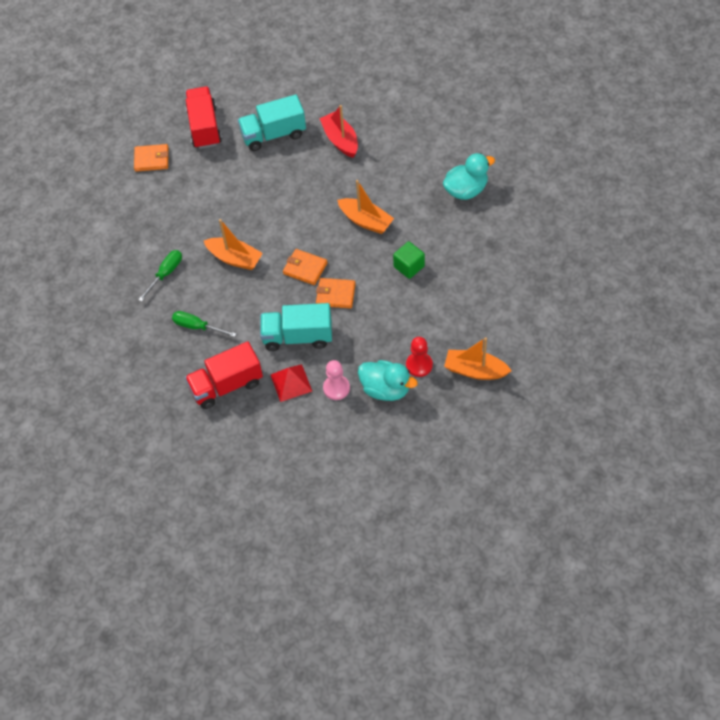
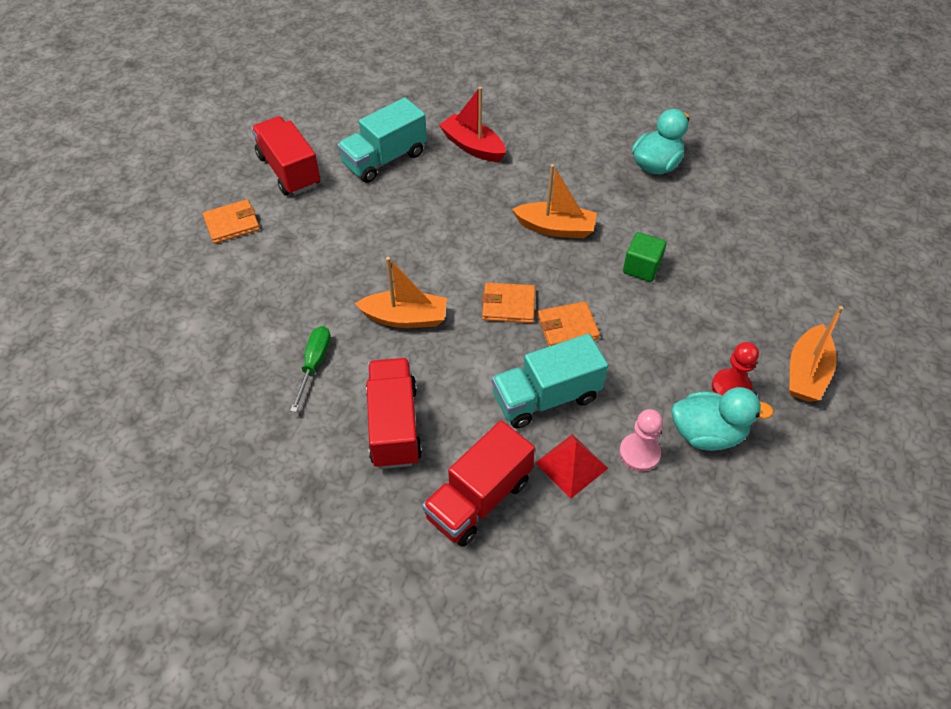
camera: 25 degrees left, 5 degrees down
green screwdriver [172,311,236,337] -> red truck [366,358,422,469]
orange boat [444,337,512,380] -> orange boat turned 60 degrees counterclockwise [789,306,843,402]

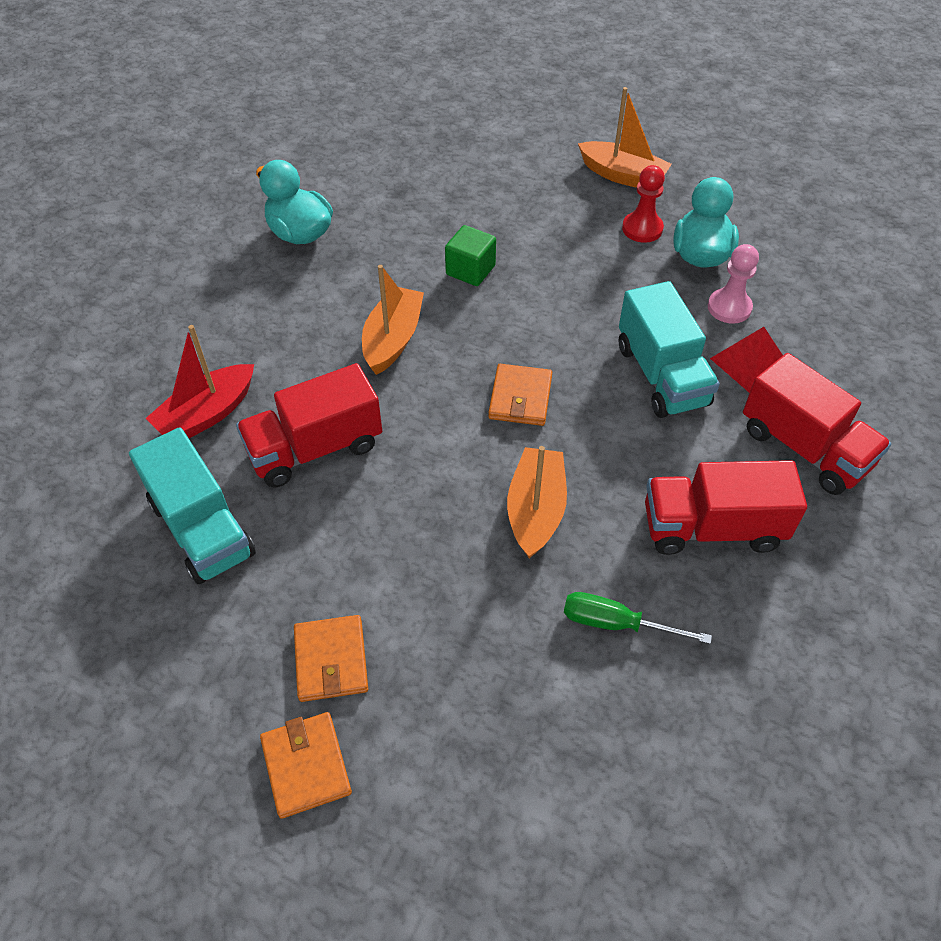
camera: 85 degrees left, 0 degrees up
red truck [251,116,320,195] -> red truck moved to [236,363,382,487]
orange wallet [537,301,600,346] -> orange wallet moved to [294,615,368,702]

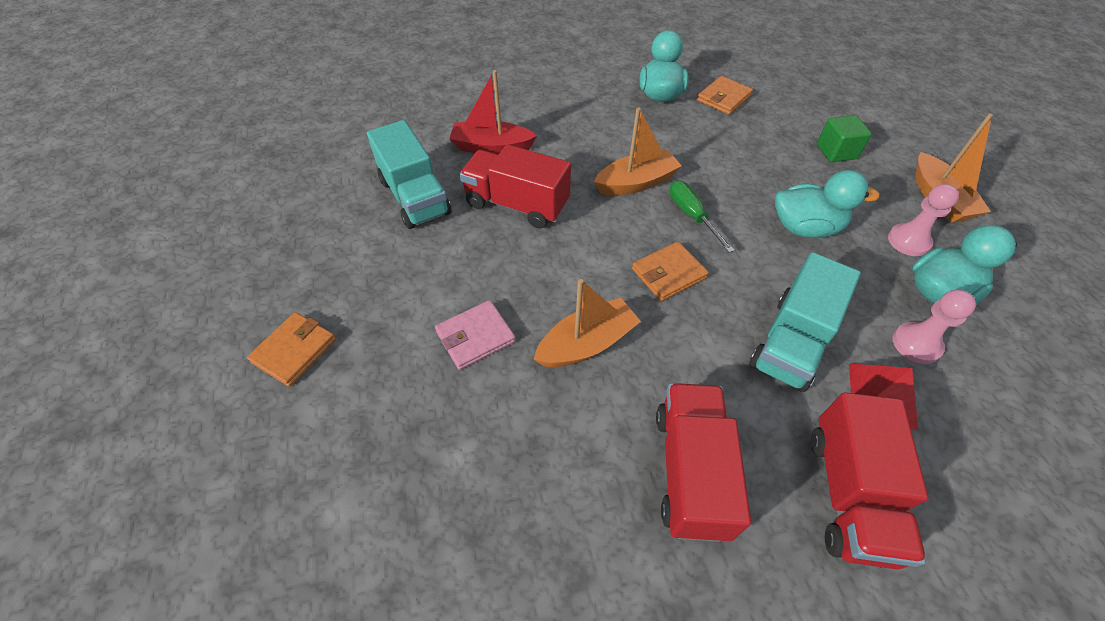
camera: 50 degrees right, 0 degrees up
turquoise truck [129,427,256,584] -> turquoise truck turned 45 degrees counterclockwise [367,120,452,229]
orange wallet [294,615,368,702] -> orange wallet moved to [697,76,753,115]
green cube [445,225,496,286] -> green cube moved to [817,115,872,162]
green screwdriver [564,592,712,644] -> green screwdriver moved to [669,180,735,253]
red pawn [622,165,665,243] -> pink pawn [888,184,959,256]
red truck [645,460,807,555] -> red truck turned 45 degrees clockwise [656,383,751,542]
none -> pink wallet [435,300,516,370]
none -> turquoise duck [775,170,880,238]

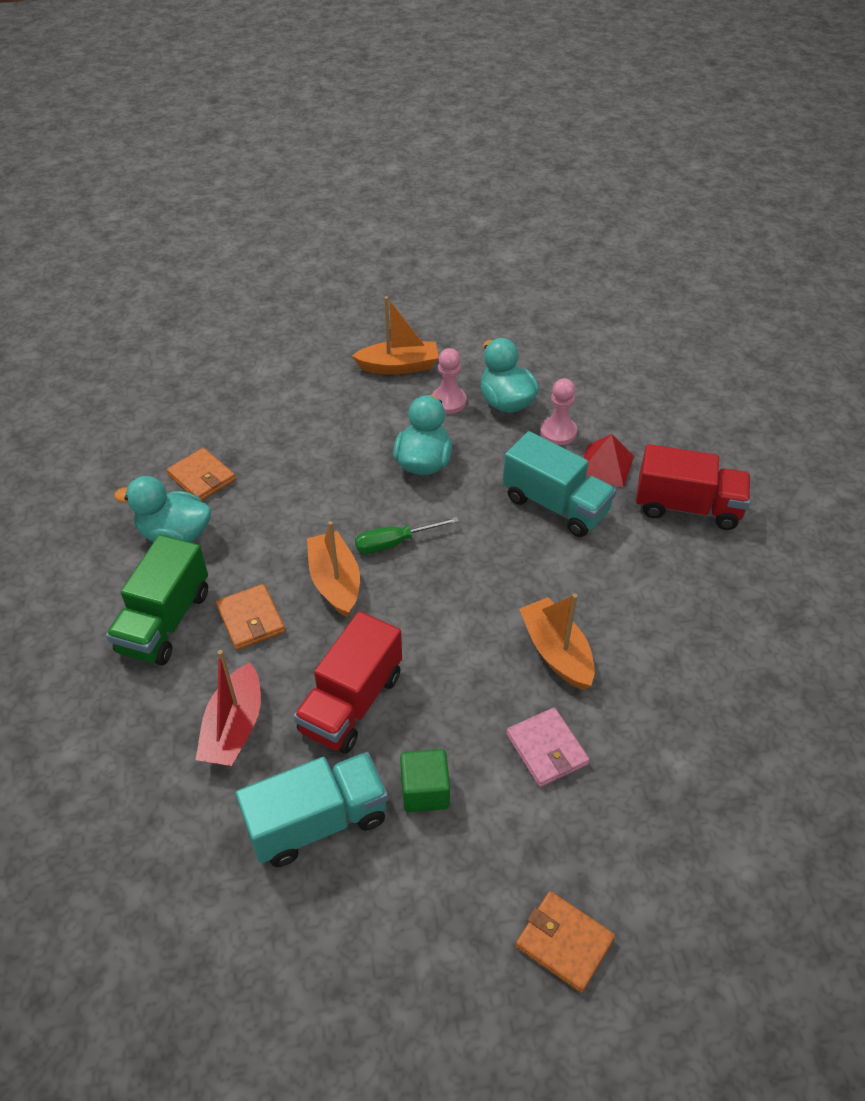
camera: 85 degrees left, 5 degrees down
orange wallet [632,241,709,301] -> orange wallet moved to [216,584,285,650]
red truck [656,383,751,542] -> none
green cube [817,115,872,162] -> green cube moved to [400,749,450,813]
none -> green truck [106,535,208,665]

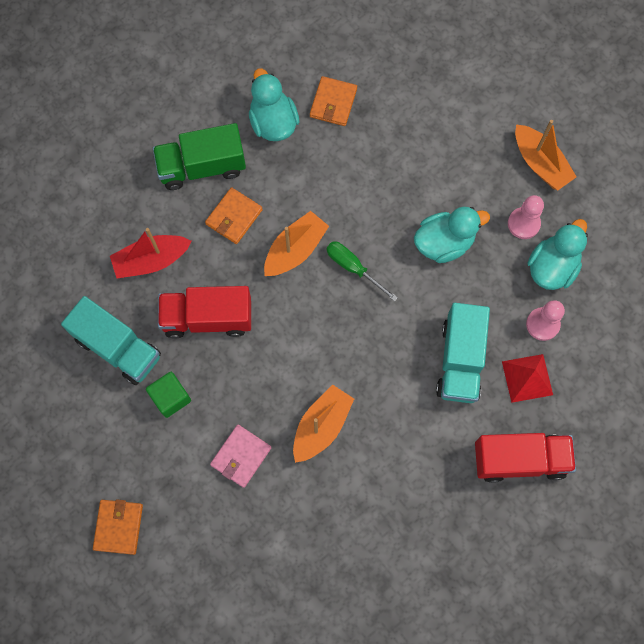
camera: 60 degrees right, 25 degrees up
red truck [636,444,751,530] -> red truck turned 75 degrees counterclockwise [475,433,576,483]

